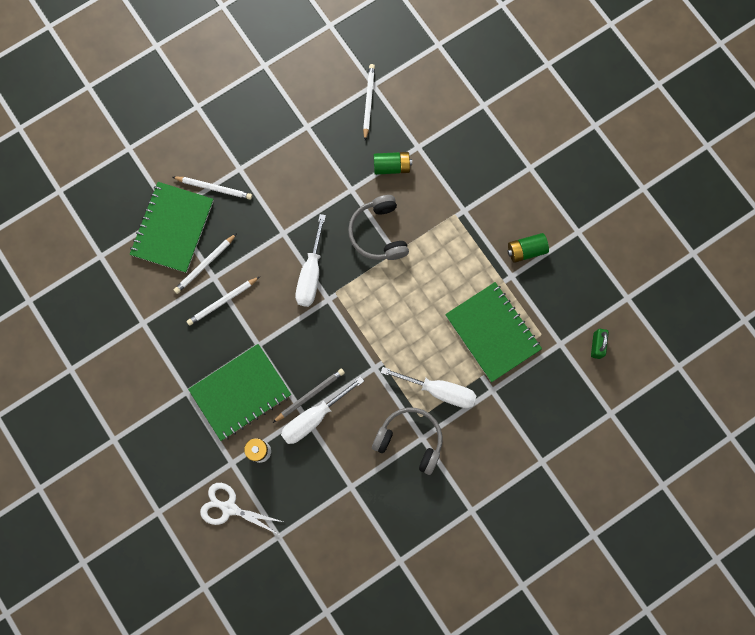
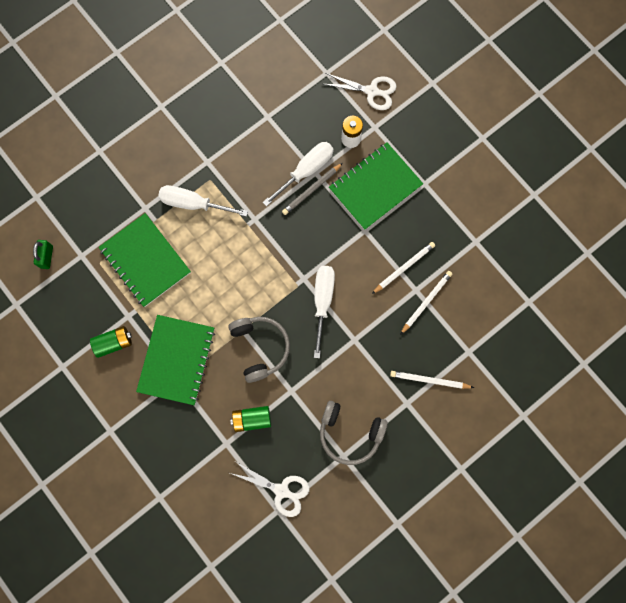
camera: 175 degrees right, 0 degrees up
green notebook [130,182,214,273] -> green notebook moved to [136,315,215,405]
white pencil [363,64,375,140] -> white scissors [230,462,310,517]
grey headphones [372,407,442,475] -> grey headphones moved to [320,401,388,465]

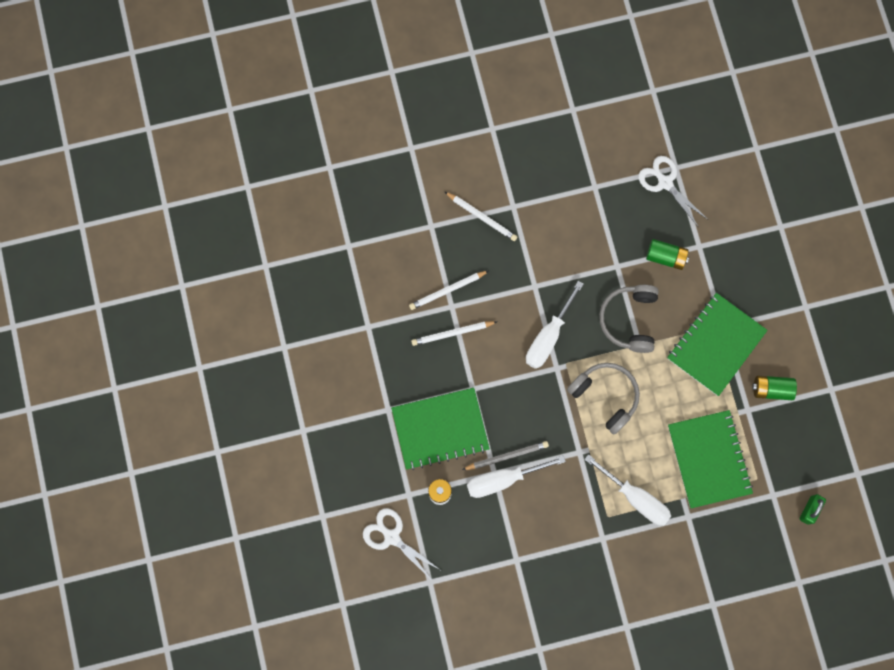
camera: 155 degrees left, 0 degrees up
grey headphones [320,401,388,465] -> grey headphones moved to [567,363,640,434]

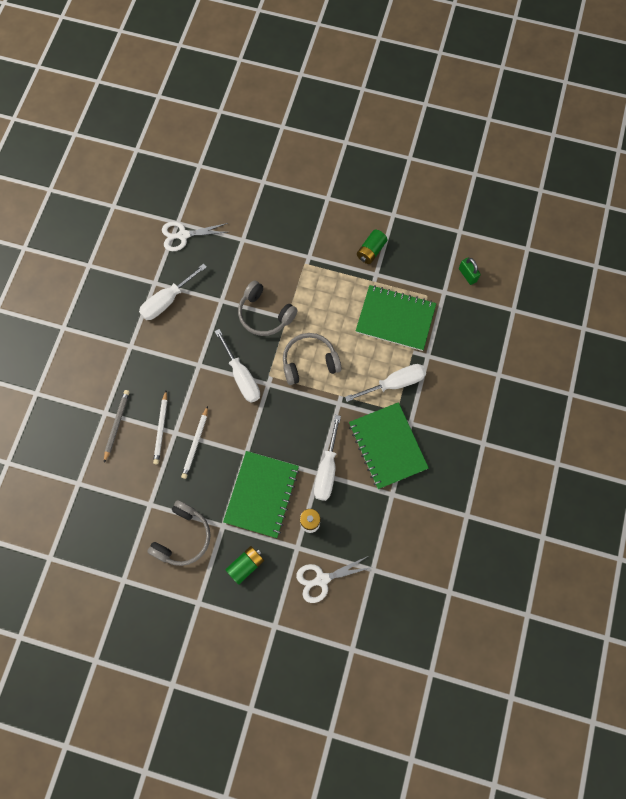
camera: 60 degrees left, 5 degrees down
white pencil [445,192,517,241] -> none
grey pencil [462,441,549,470] -> grey pencil moved to [104,390,130,463]
green battery [646,239,689,270] -> green battery moved to [225,546,264,584]
green notebook [667,293,768,396] -> green notebook moved to [349,402,429,489]
none -> white screwdriver [139,263,207,320]
none -> grey headphones [147,500,211,566]

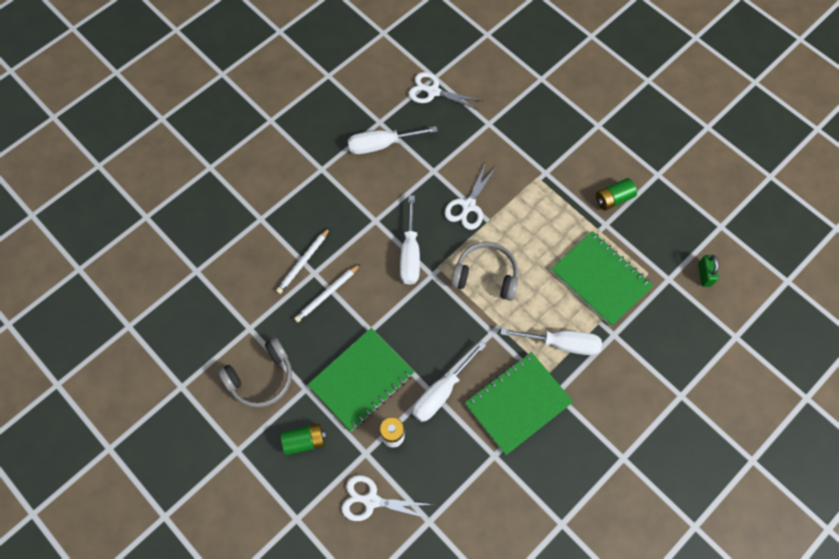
camera: 30 degrees right, 5 degrees down
grey pencil [104,390,130,463] -> none
grey headphones [238,280,298,336] -> white scissors [445,162,497,230]
green notebook [349,402,429,489] -> green notebook turned 45 degrees clockwise [465,352,573,455]

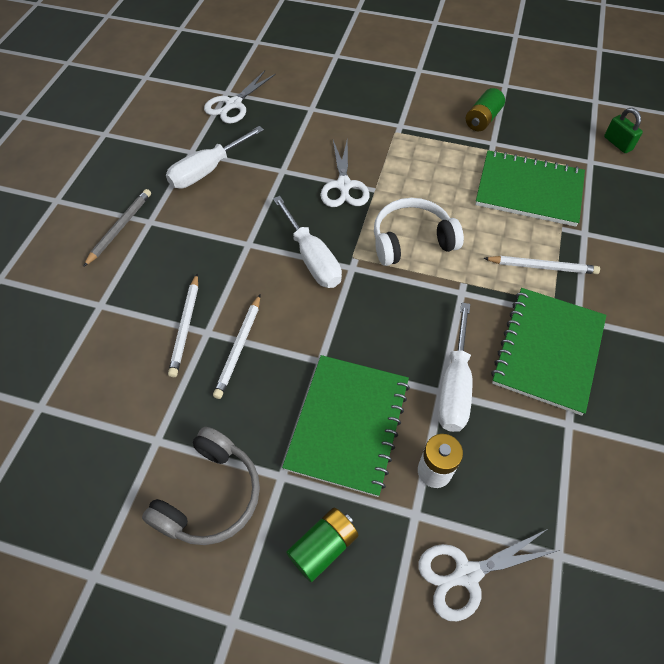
camera: 30 degrees left, 10 degrees down
white scissors [409,72,482,110] -> white scissors turned 45 degrees counterclockwise [204,71,276,124]
grey headphones [451,242,518,301] -> white headphones [374,198,464,266]
white screwdriver [501,328,602,355] -> white pencil [483,256,600,274]
none -> grey pencil [83,189,151,267]

